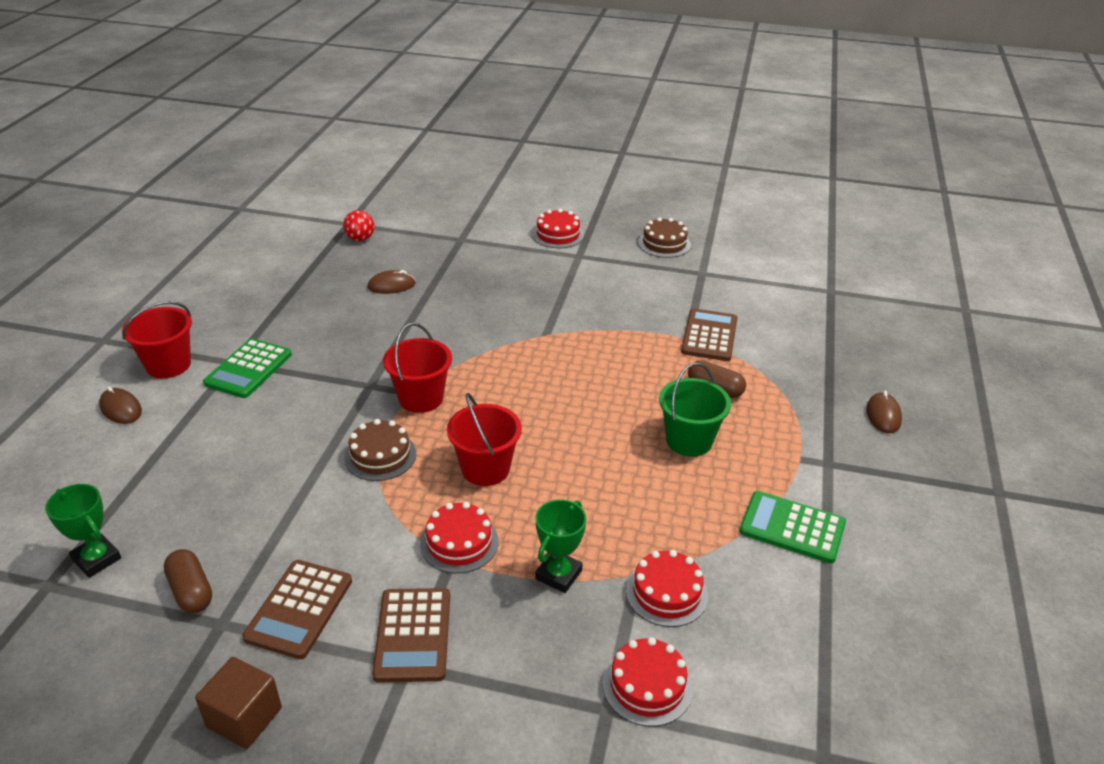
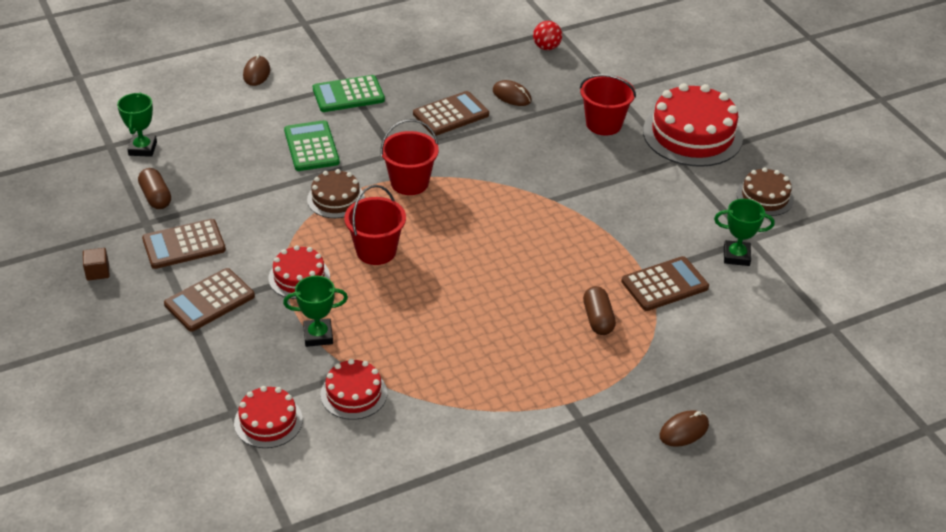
camera: 50 degrees right, 5 degrees up
red bucket [122,301,192,378] -> red bucket moved to [580,74,636,135]
brown capsule [164,549,212,613] -> brown capsule turned 45 degrees counterclockwise [138,168,171,209]
brown cube [195,657,282,749] -> brown cube [83,248,109,281], size x0.63
red cake [532,209,584,248] -> red cake [643,83,743,167], size x1.84
green bucket [659,363,731,457] -> none
green calculator [739,491,846,563] -> green calculator moved to [284,120,340,171]
none -> brown calculator [413,91,489,136]
none -> green trophy [714,199,775,266]

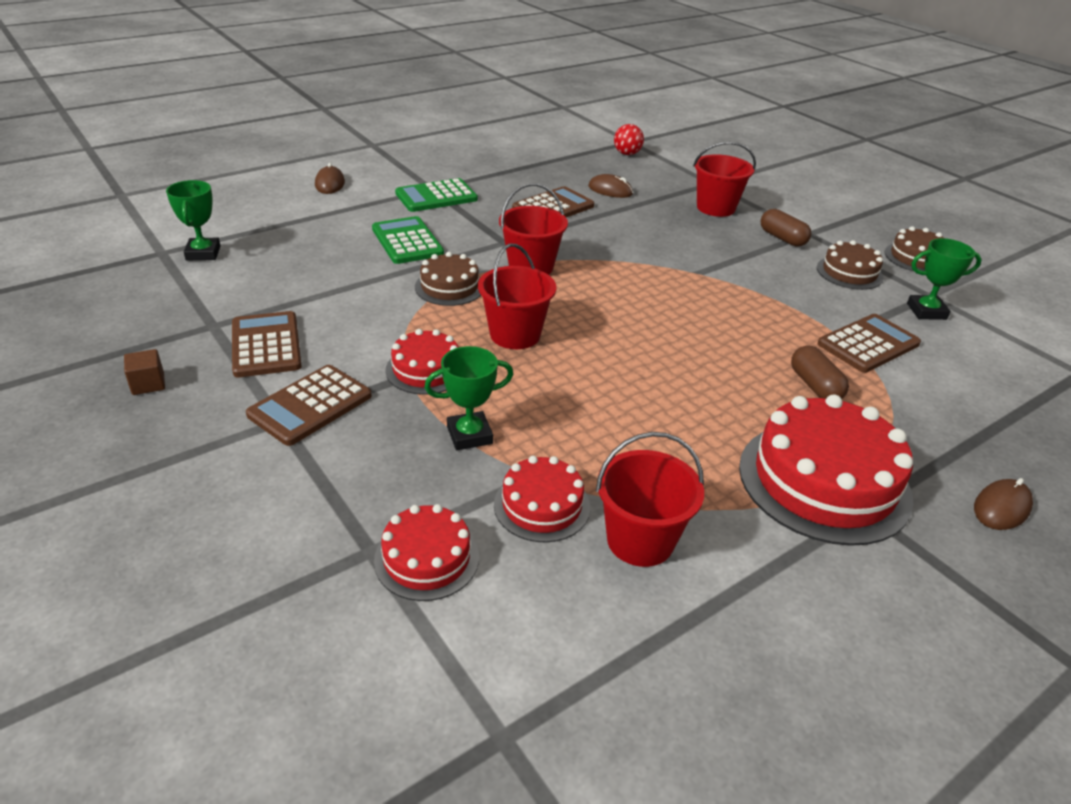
camera: 10 degrees left, 5 degrees down
brown capsule [138,168,171,209] -> brown capsule moved to [761,209,811,247]
brown calculator [142,219,226,269] -> brown calculator turned 105 degrees clockwise [232,311,302,377]
red cake [643,83,743,167] -> red cake moved to [739,394,914,546]
none -> red bucket [596,432,704,567]
none -> brown cake [817,240,884,290]

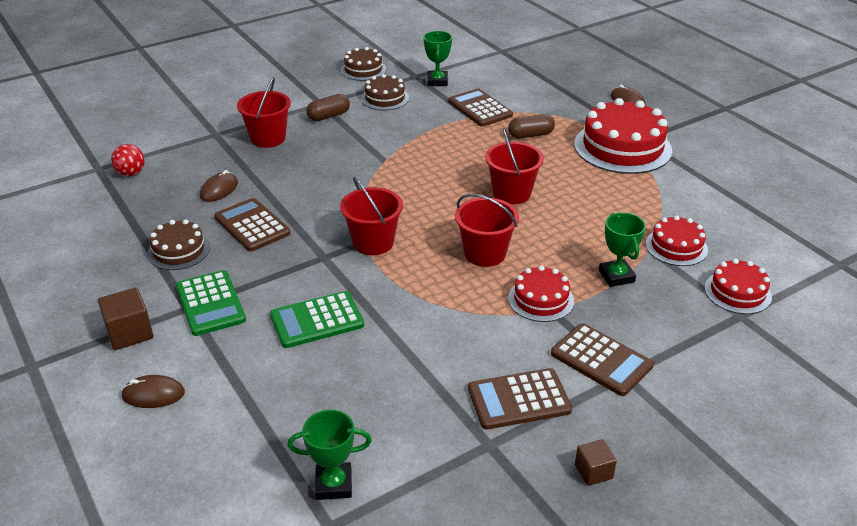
camera: 85 degrees left, 0 degrees up
brown cake [415,252,481,306] -> brown cake moved to [147,219,210,270]
red bucket [596,432,704,567] -> red bucket moved to [485,128,544,204]
none -> brown cube [98,287,153,350]

